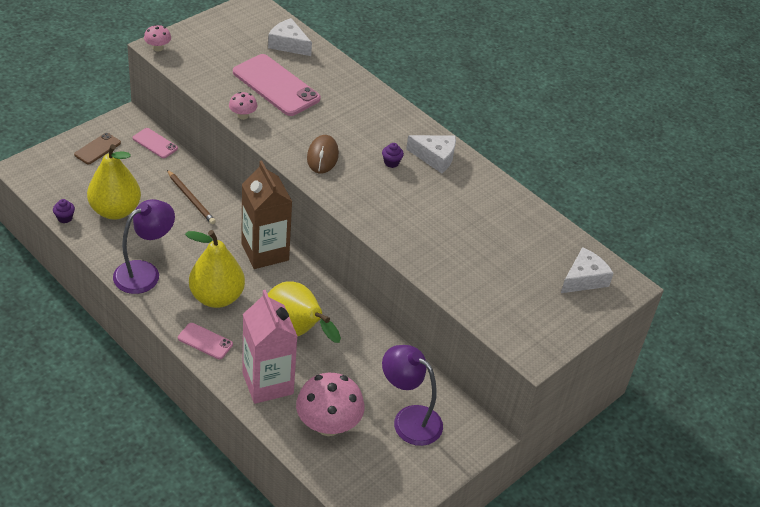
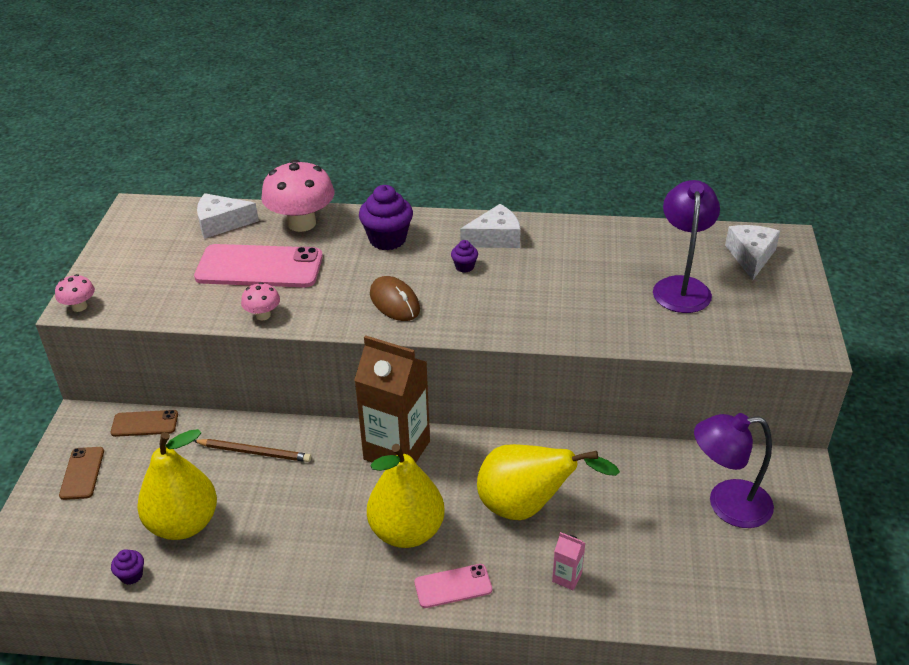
camera: 35 degrees left, 5 degrees down
purple lamp [113,199,175,294] -> purple lamp moved to [653,180,720,313]
pink phone [133,128,178,158] -> brown phone [111,410,178,437]
pink carton [242,290,298,404] -> pink carton [552,532,585,590], size x0.40
pink mushroom [296,373,365,436] -> pink mushroom moved to [261,160,335,232]
none -> purple cupcake [359,185,413,250]

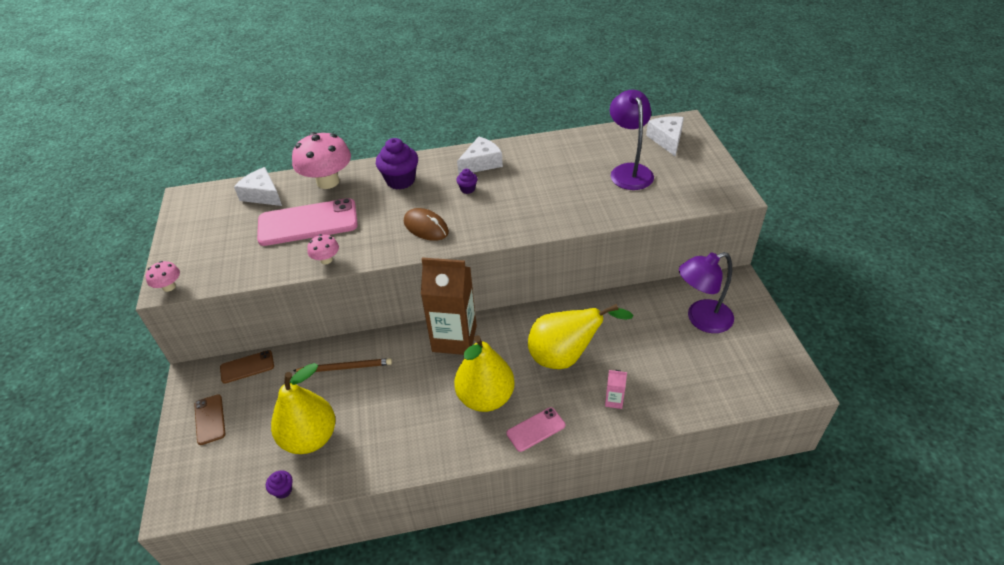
camera: 15 degrees left, 5 degrees up
white cheese [197,193,259,239] -> white cheese turned 60 degrees clockwise [234,167,282,206]

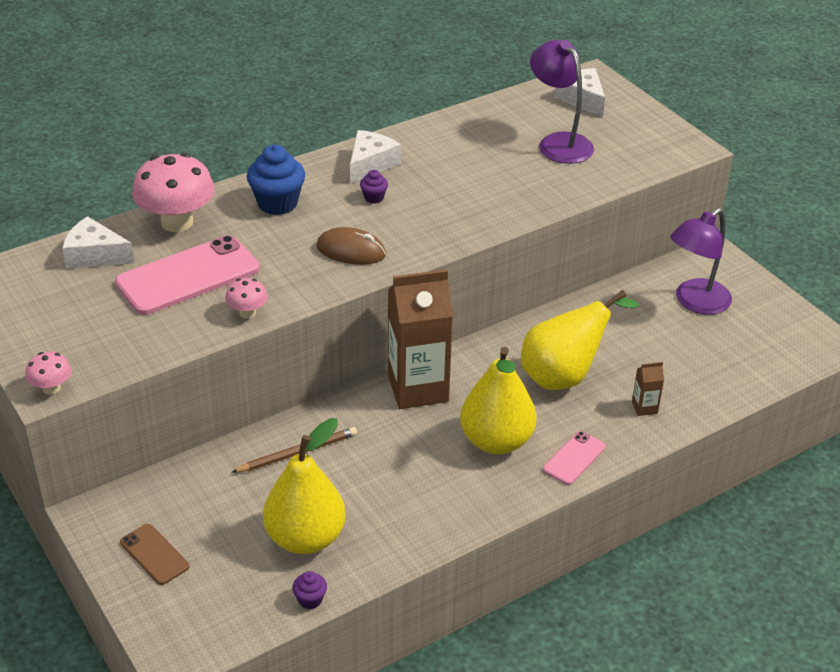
camera: 25 degrees left, 5 degrees down
brown phone [220,350,274,384] -> none
purple cupcake [376,138,418,190] -> blue cupcake [247,145,305,215]
pink carton [605,370,627,409] -> brown carton [632,362,664,416]

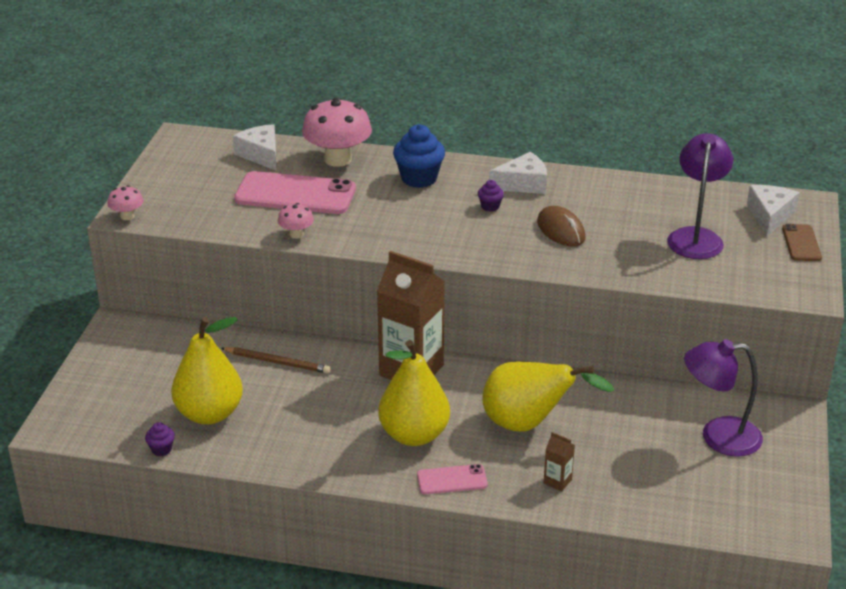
camera: 45 degrees right, 5 degrees down
brown phone [120,524,189,585] -> brown phone moved to [782,224,822,261]
brown mouse [316,227,386,265] -> brown mouse moved to [537,206,586,247]

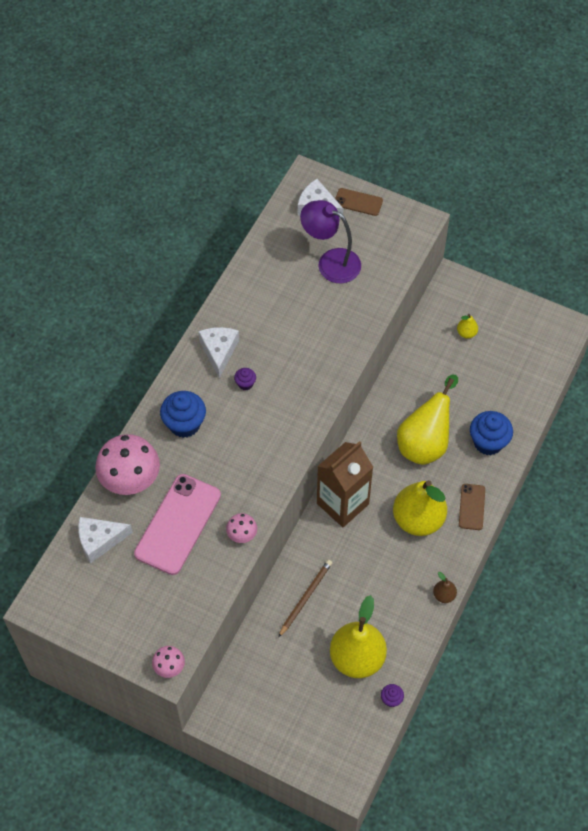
camera: 75 degrees left, 25 degrees up
pink phone [417,464,488,494] -> brown phone [459,484,485,530]
brown mouse [537,206,586,247] -> none
brown carton [544,432,575,491] -> blue cupcake [470,411,513,455]
purple lamp [684,339,763,457] -> yellow pear [457,314,478,339]
none -> brown pear [433,572,457,603]

